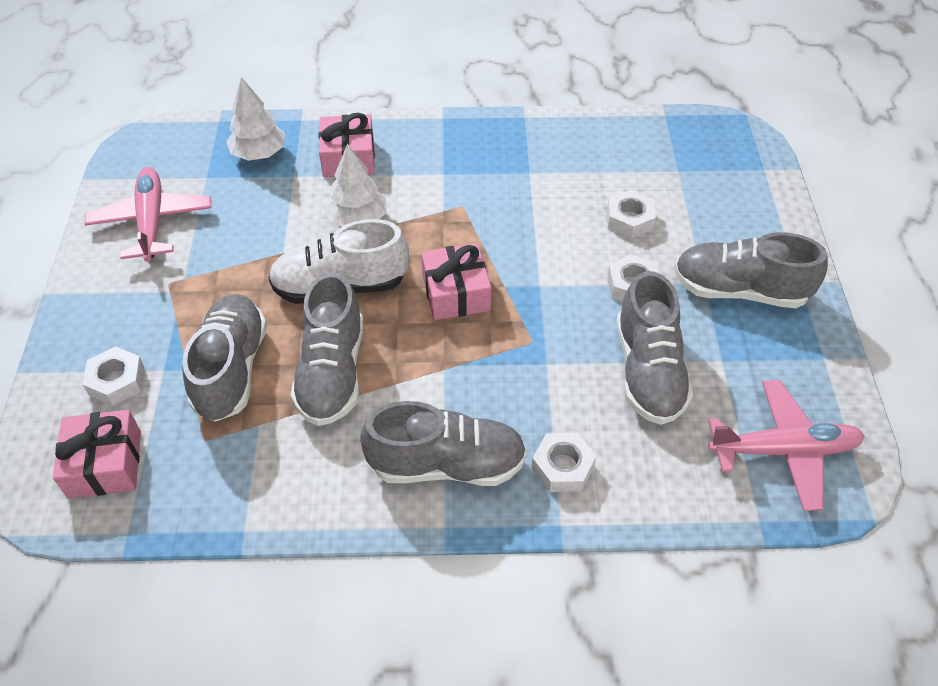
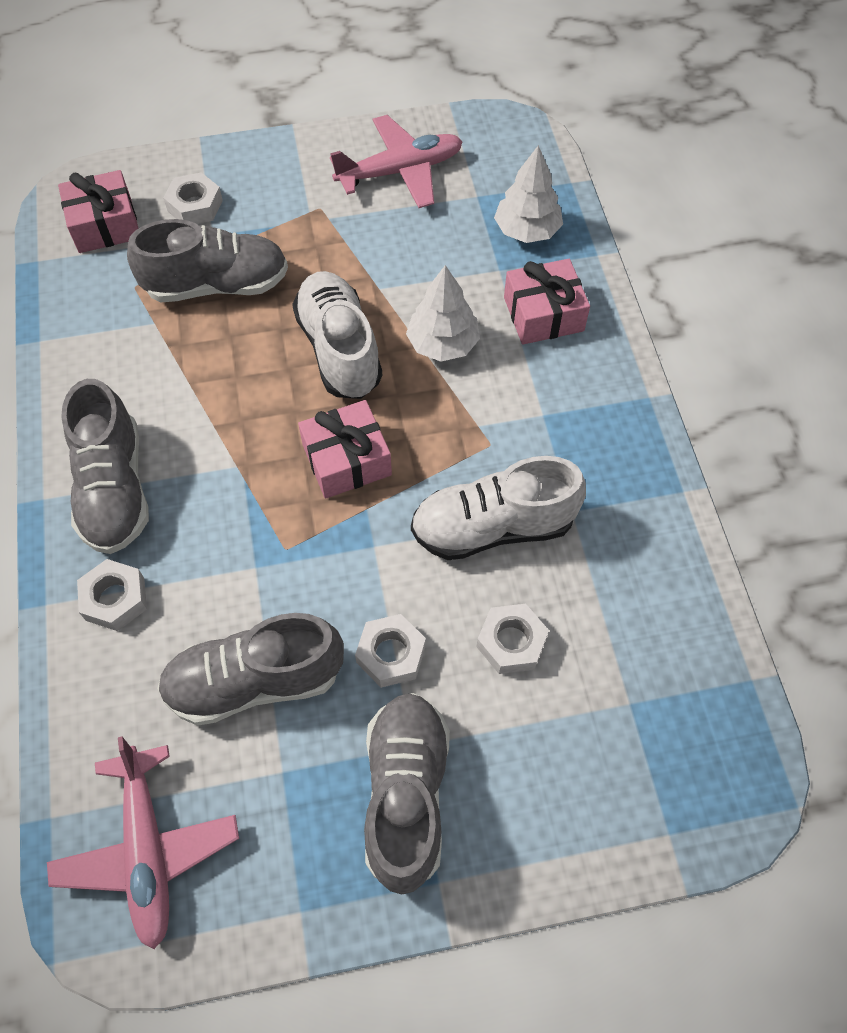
camera: 80 degrees right, 10 degrees up
grey shoe [291,272,363,426] -> none
none -> white shoe [411,456,586,560]

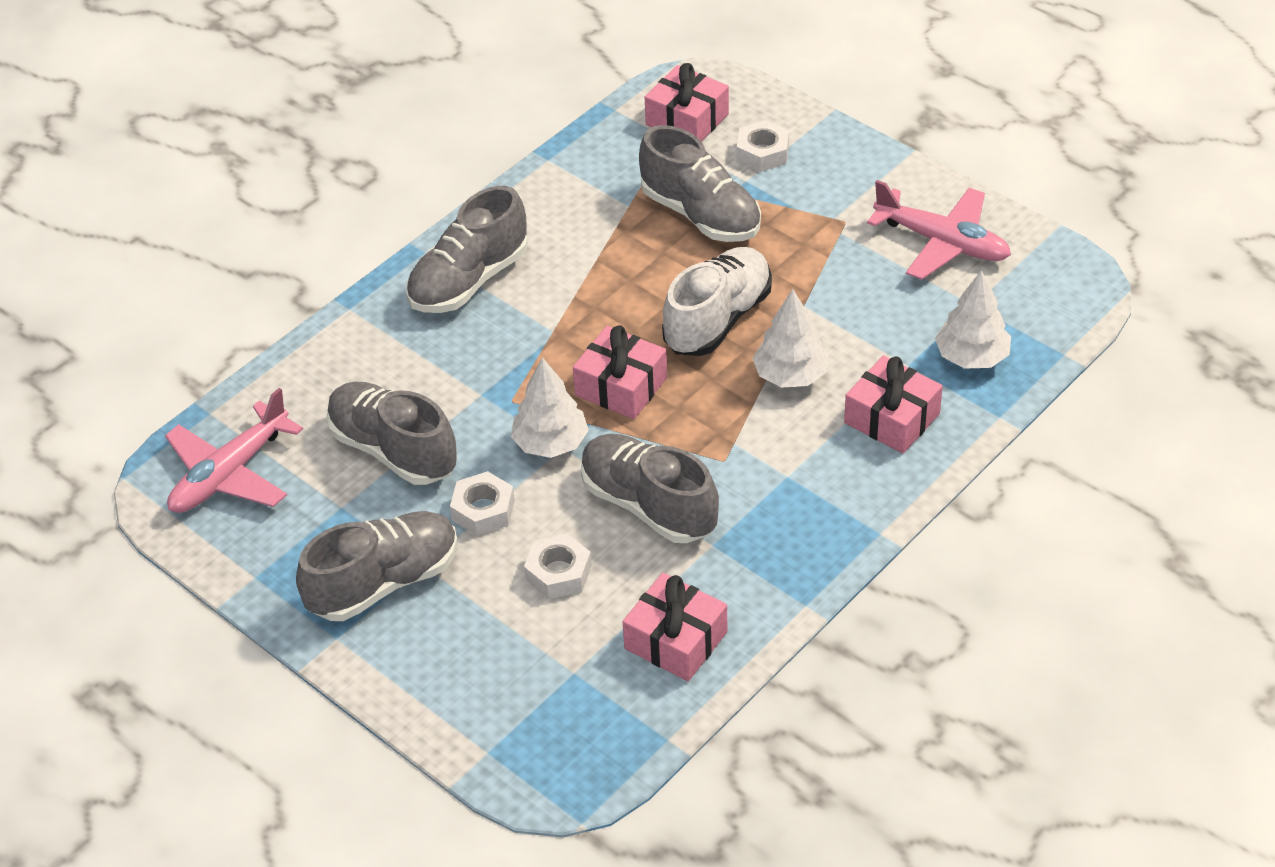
camera: 55 degrees right, 15 degrees down
white nut [77,559,147,631] -> none
white shoe [411,456,586,560] -> grey shoe [581,434,719,543]
none -> white tree [511,357,589,458]
none -> pink gift [622,573,727,681]

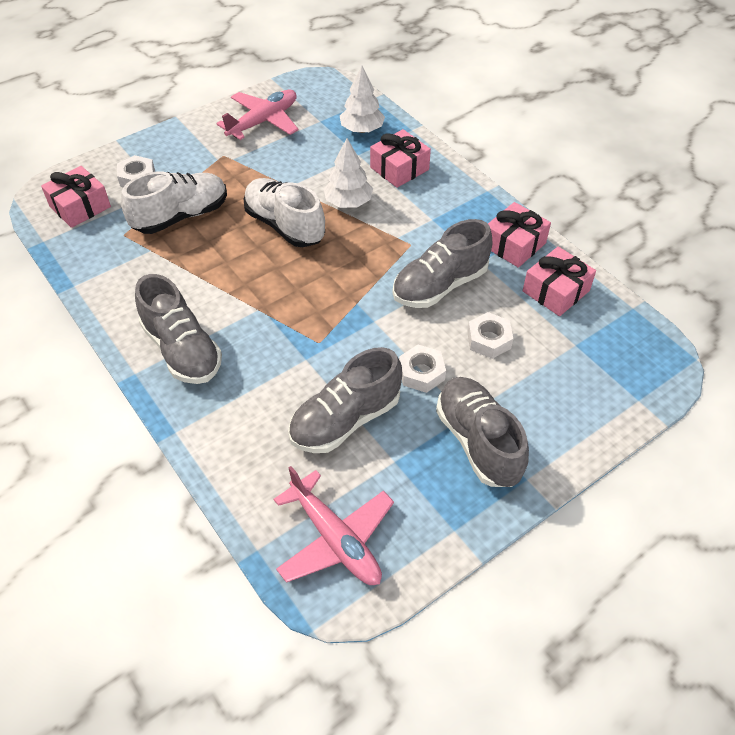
camera: 80 degrees left, 5 degrees up
white tree [511,357,589,458] -> none
pink gift [573,325,667,419] -> pink gift moved to [488,202,551,268]
grey shoe [639,125,761,242] -> white shoe [121,171,227,234]

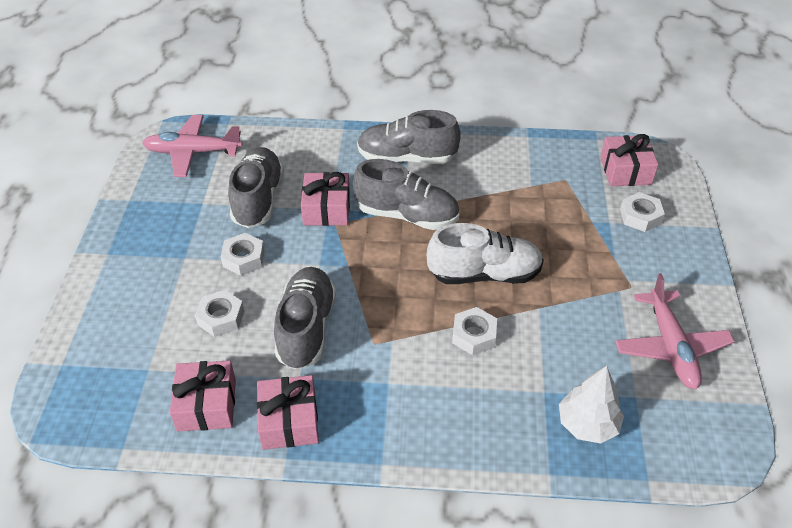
camera: 130 degrees right, 5 degrees down
white shoe [121,171,227,234] -> none
white tree [324,138,373,208] -> white nut [452,307,497,355]
pink gift [370,129,431,188] -> pink gift moved to [301,172,350,226]
grey shoe [436,377,529,487] -> grey shoe moved to [353,159,459,230]

